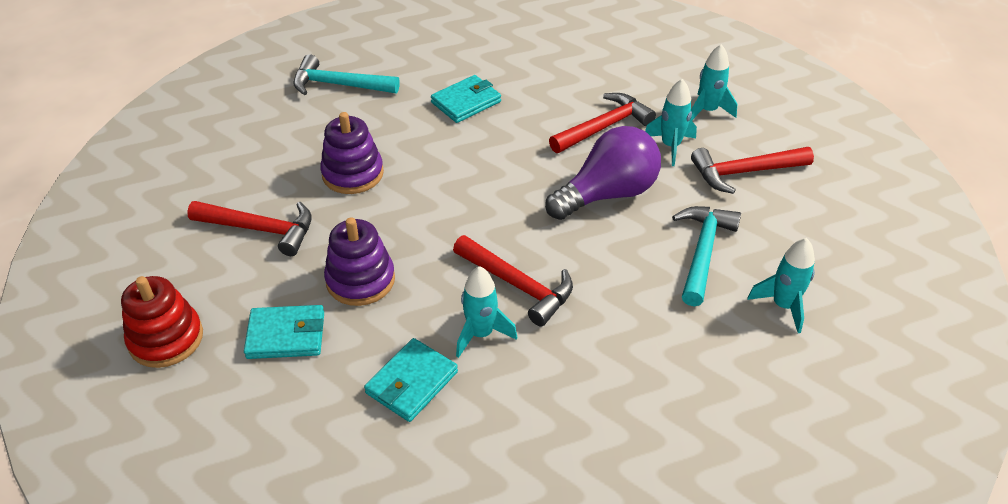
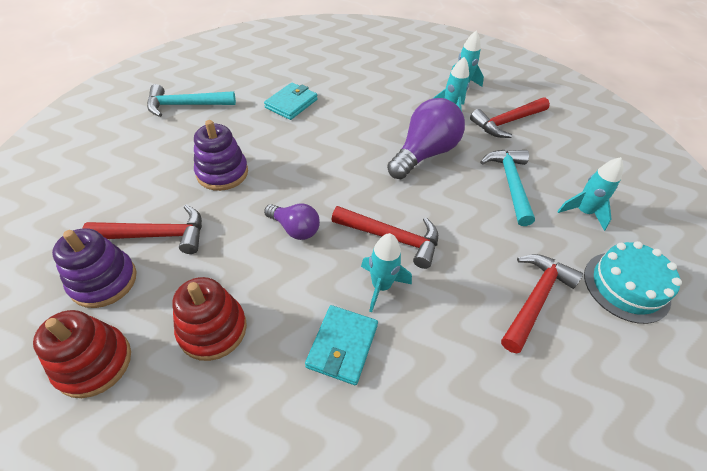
camera: 20 degrees left, 5 degrees up
turquoise wallet [244,305,324,359] -> red stacking toy [172,277,247,361]
purple stacking toy [324,217,395,306] -> purple stacking toy moved to [52,228,137,308]
red hammer [549,93,656,153] -> red hammer moved to [501,254,583,354]
none -> purple light bulb [264,204,320,240]
none -> turquoise cake [584,241,682,324]

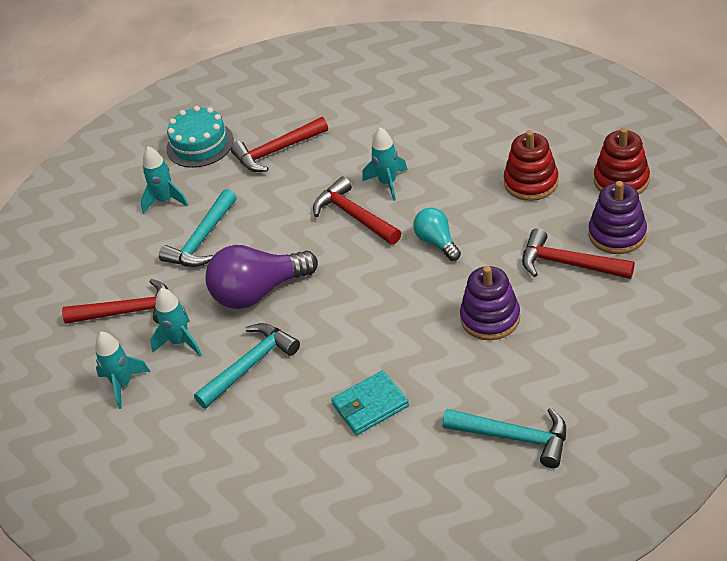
camera: 145 degrees left, 5 degrees down
purple light bulb [264,204,320,240] -> turquoise light bulb [413,208,461,261]
turquoise wallet [305,305,378,385] -> none
none -> turquoise hammer [194,323,300,409]

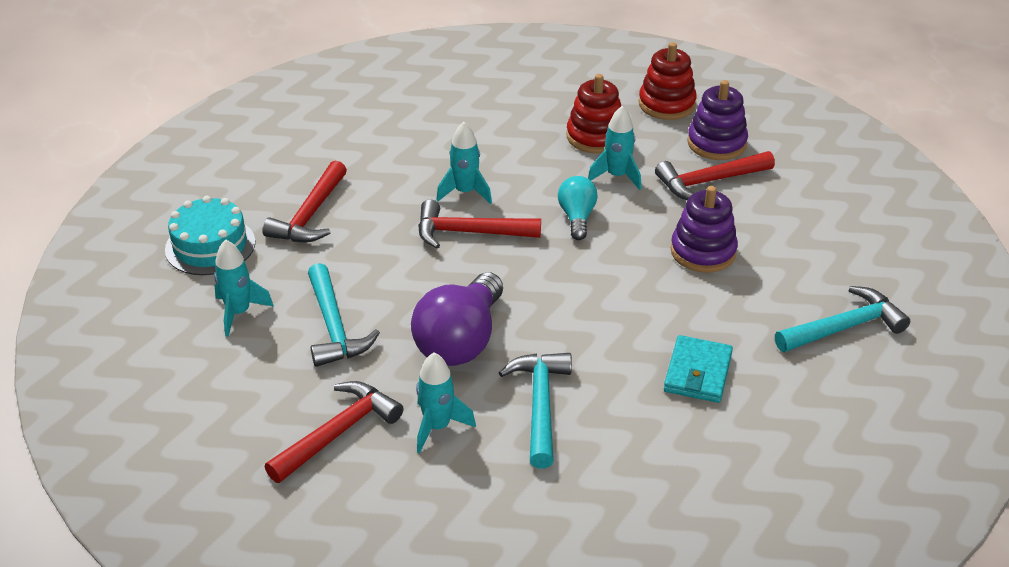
camera: 50 degrees left, 5 degrees down
turquoise rocket [95,332,150,409] -> turquoise rocket moved to [588,106,641,190]
turquoise light bulb [413,208,461,261] -> turquoise light bulb turned 75 degrees clockwise [558,176,598,240]

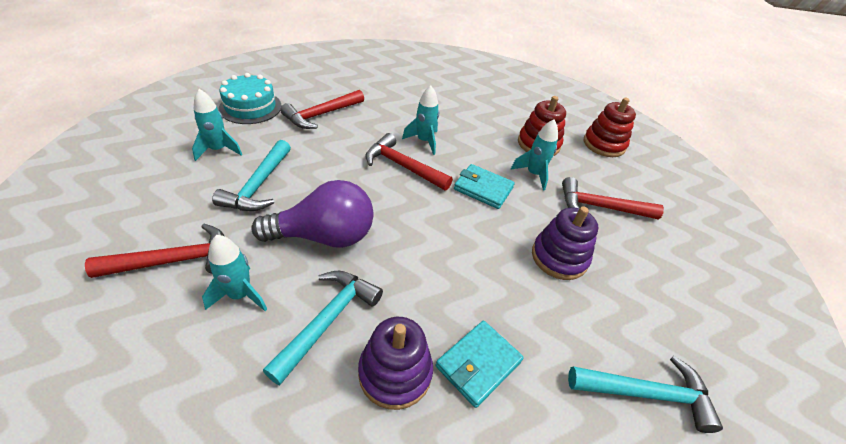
camera: 25 degrees right, 5 degrees up
purple light bulb [411,272,503,366] -> purple light bulb turned 150 degrees counterclockwise [251,180,374,248]
turquoise light bulb [558,176,598,240] -> turquoise wallet [454,164,515,209]
purple stacking toy [687,80,748,160] -> purple stacking toy moved to [358,317,433,410]

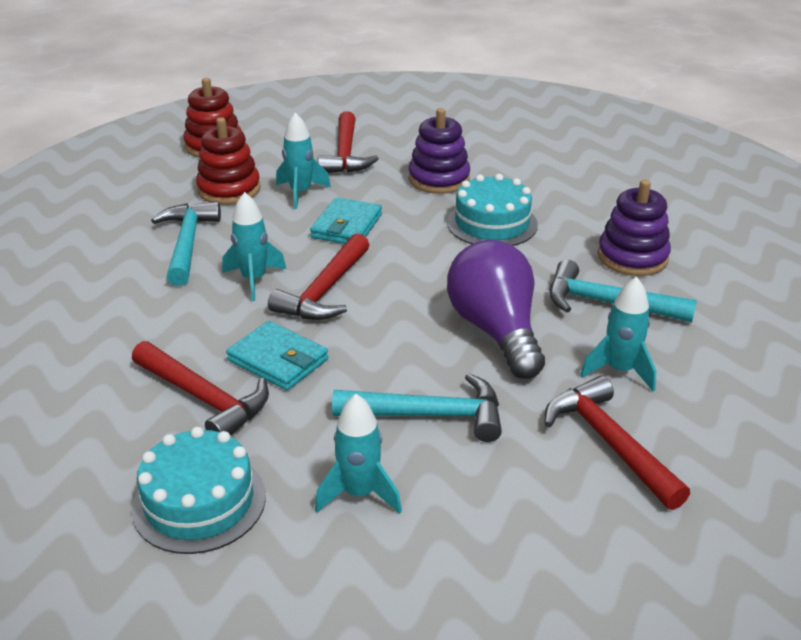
camera: 95 degrees left, 10 degrees down
turquoise wallet [436,321,524,408] -> turquoise wallet moved to [226,321,328,390]
turquoise hammer [568,356,723,433] -> turquoise hammer moved to [151,202,221,286]
none -> turquoise cake [447,174,538,246]

